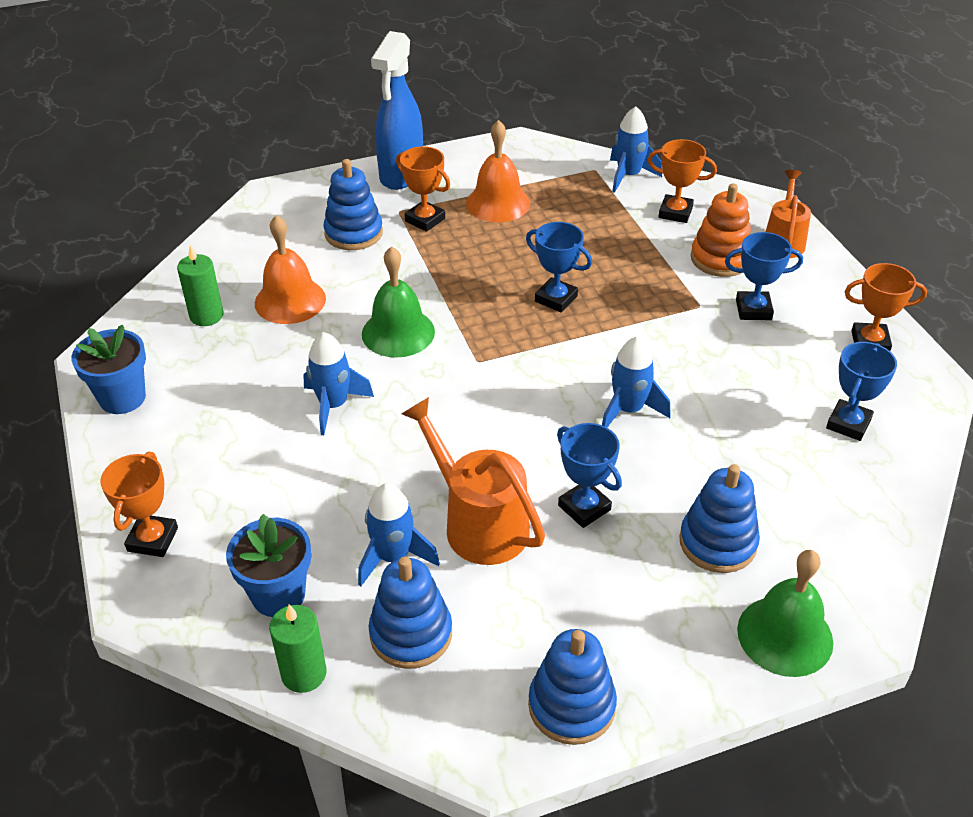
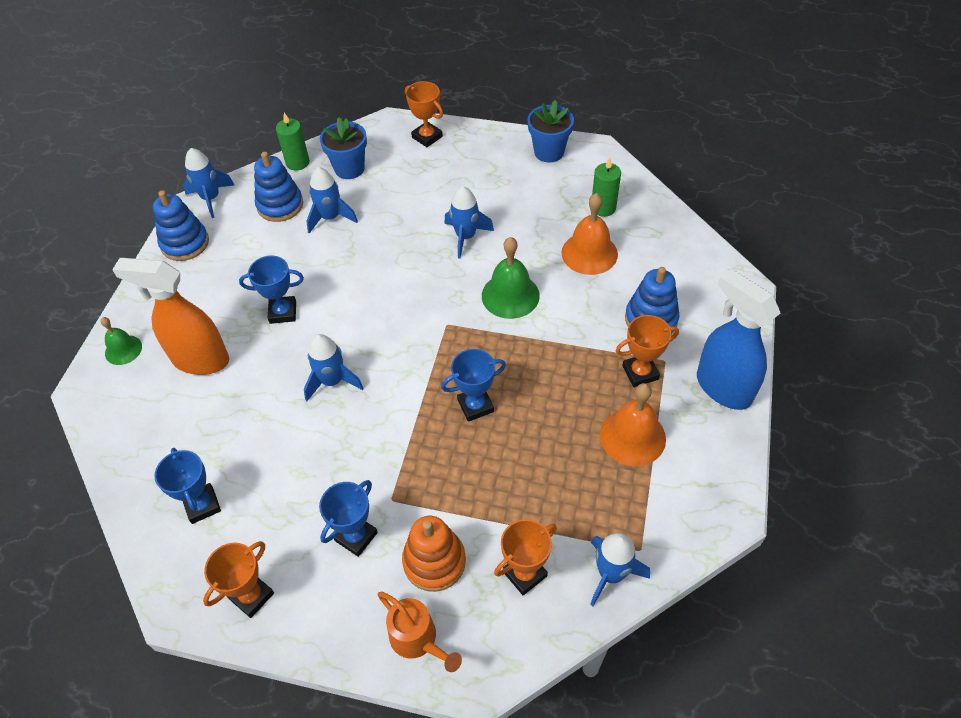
camera: 125 degrees right, 10 degrees up
orange watering can [402,397,545,565] -> none
blue stacking toy [679,464,760,573] -> orange spray bottle [112,258,229,375]
green bell [737,550,833,677] -> green bell [100,317,142,365], size x0.61
none -> blue rocket [183,148,234,218]

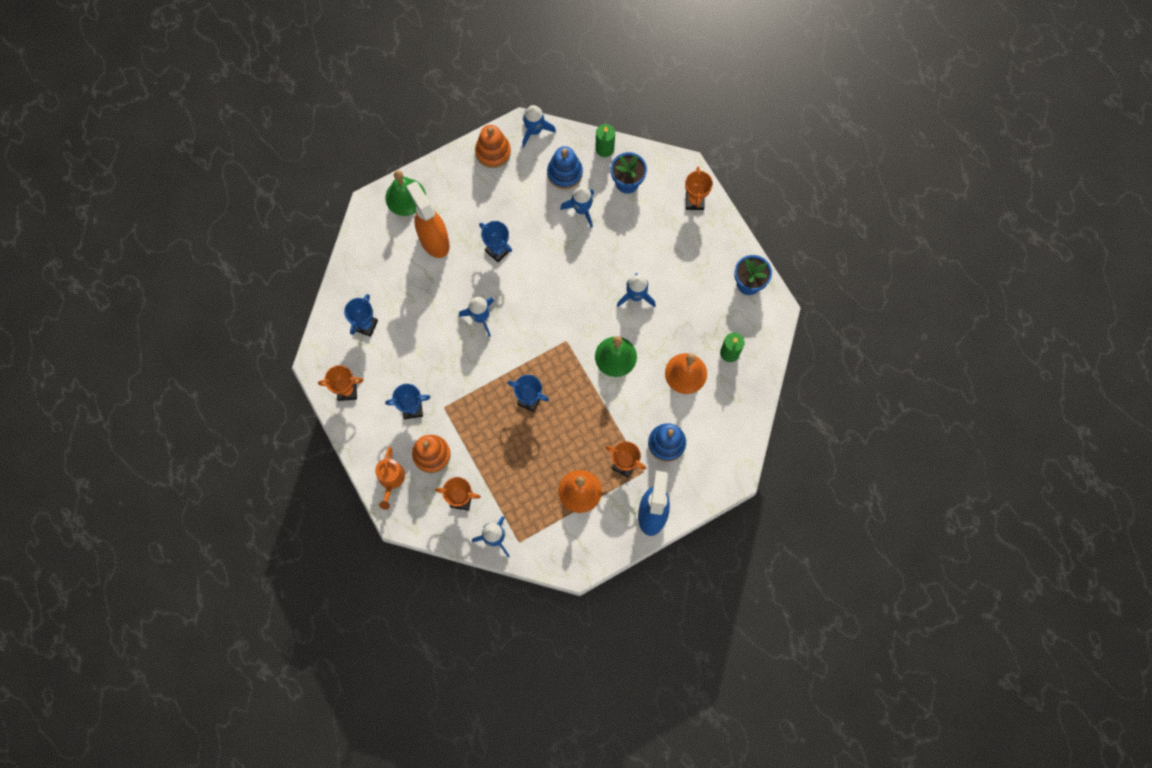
camera: 45 degrees right, 20 degrees up
green bell [100,317,142,365] -> green bell [385,170,426,216], size x1.64
blue stacking toy [153,190,209,261] -> orange stacking toy [475,125,511,168]

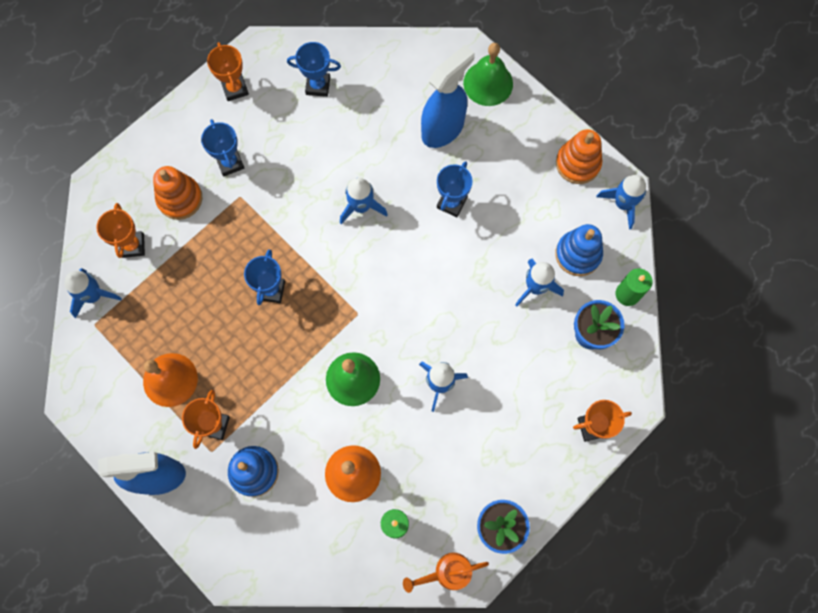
camera: 75 degrees right, 0 degrees up
orange watering can [375,446,405,510] -> orange watering can moved to [403,552,489,593]
orange spray bottle [406,181,450,258] -> blue spray bottle [421,45,475,148]

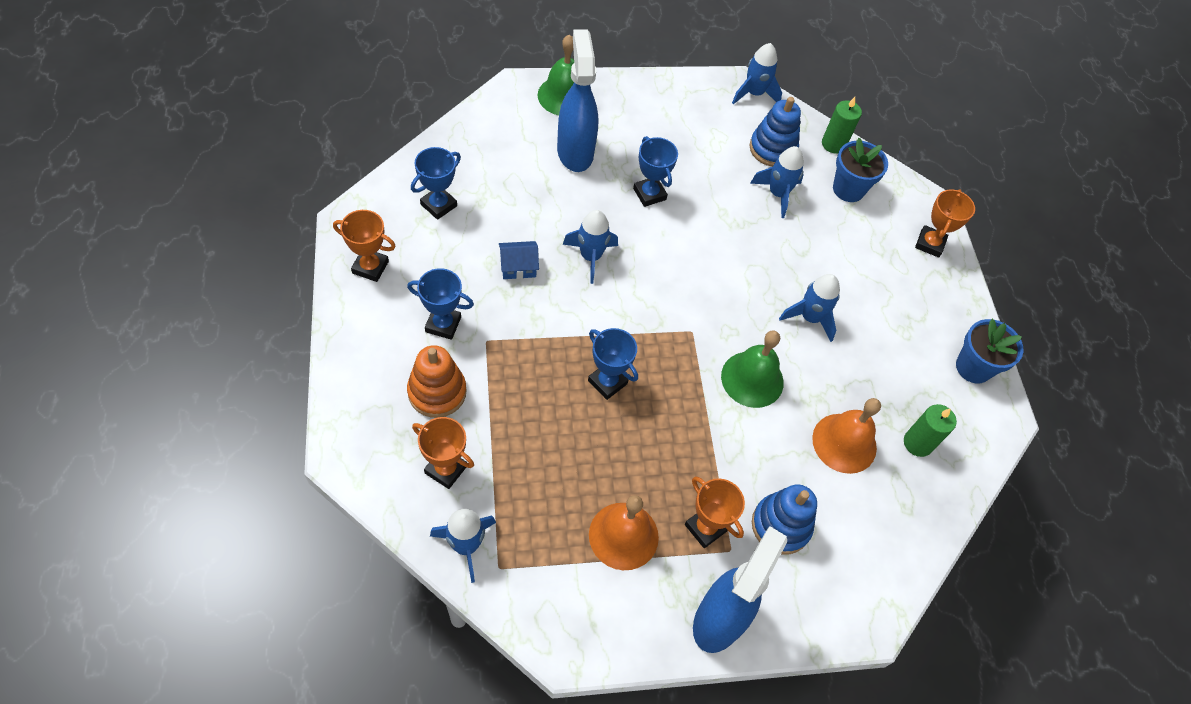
camera: 60 degrees left, 15 degrees down
orange watering can [403,552,489,593] -> none
orange stacking toy [556,129,602,184] -> none
none -> blue house [499,241,539,279]

